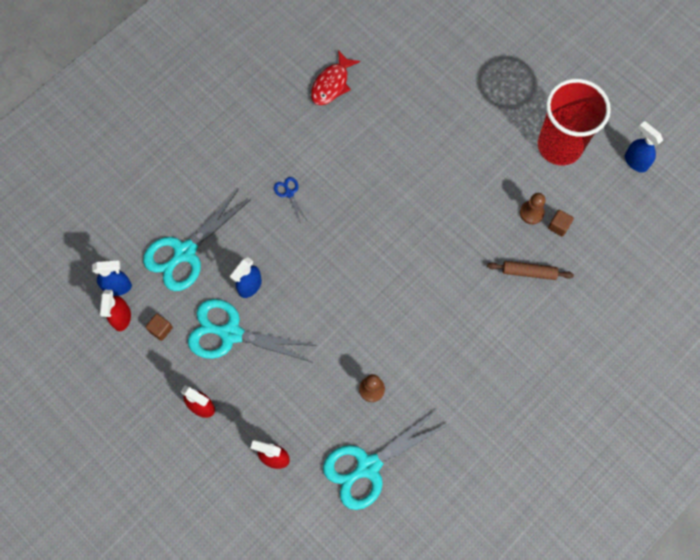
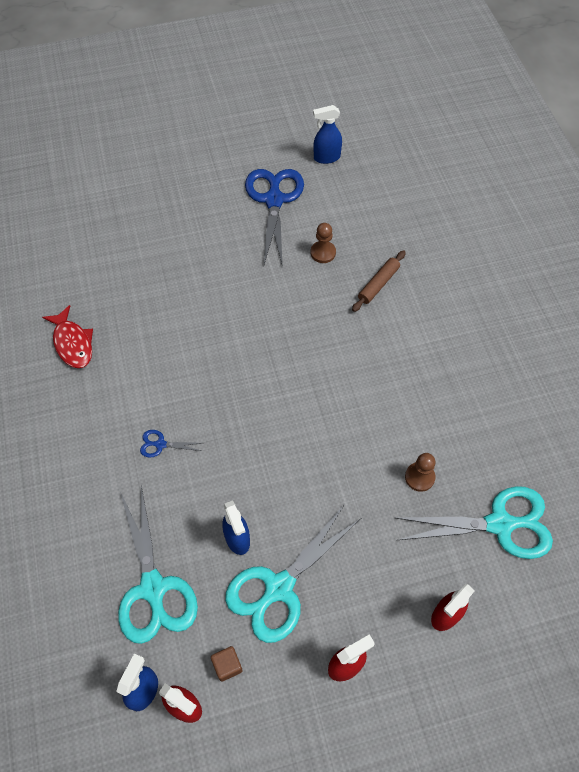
camera: 60 degrees left, 10 degrees down
turquoise scissors [323,410,449,510] -> turquoise scissors turned 90 degrees counterclockwise [396,486,553,559]
red cup [538,79,611,165] -> blue scissors [245,169,304,268]
brown cube [548,210,574,237] -> none

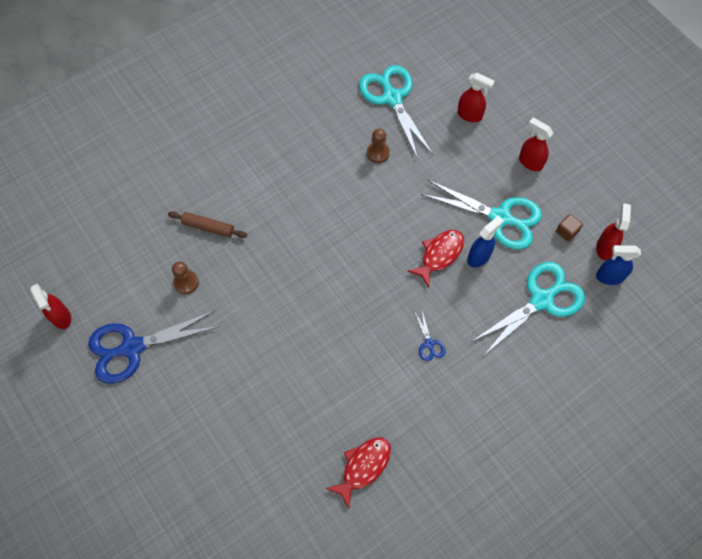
camera: 110 degrees left, 5 degrees up
blue spray bottle [313,105,342,164] -> red spray bottle [30,283,71,329]
none -> red fish [408,230,464,287]

